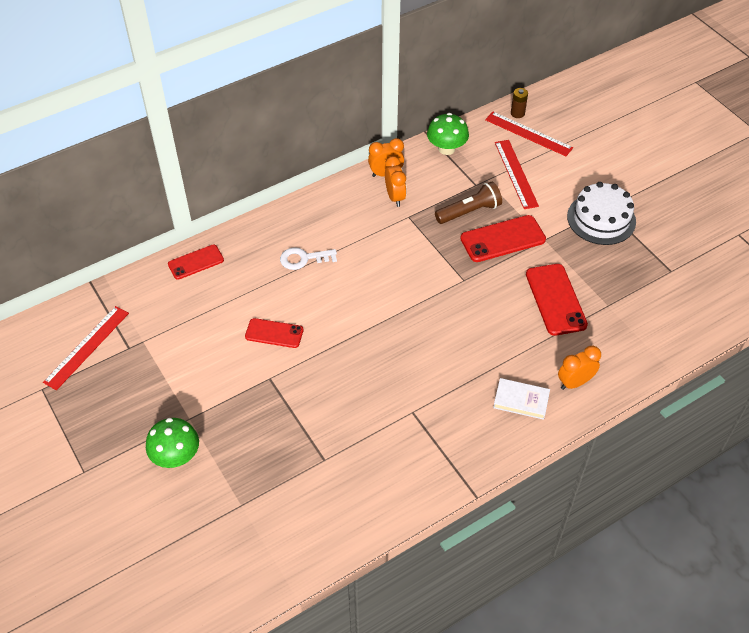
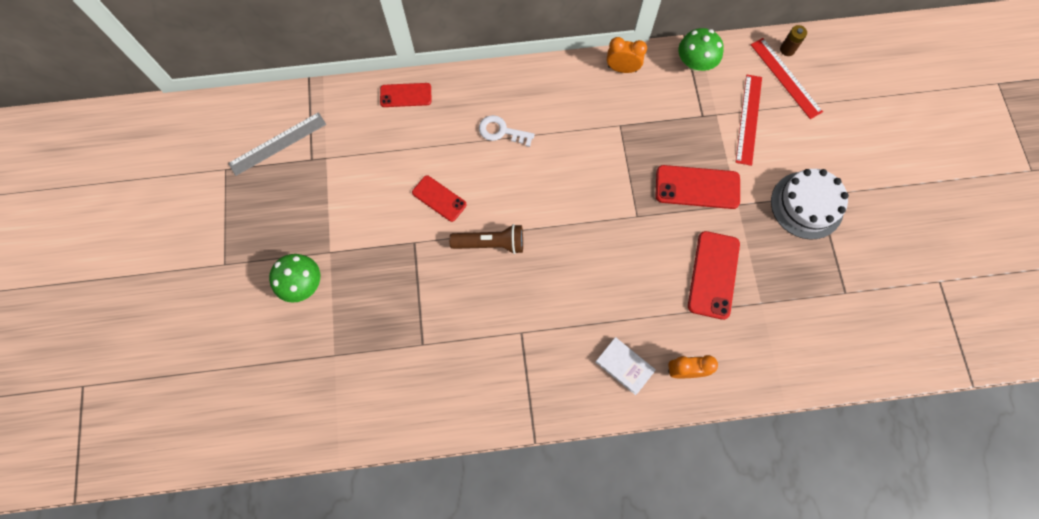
camera: 25 degrees right, 20 degrees up
red ruler [43,306,129,390] -> grey ruler [228,112,326,176]
orange clock [385,156,407,207] -> none
brown flashlight [435,182,502,224] -> brown flashlight moved to [449,224,523,254]

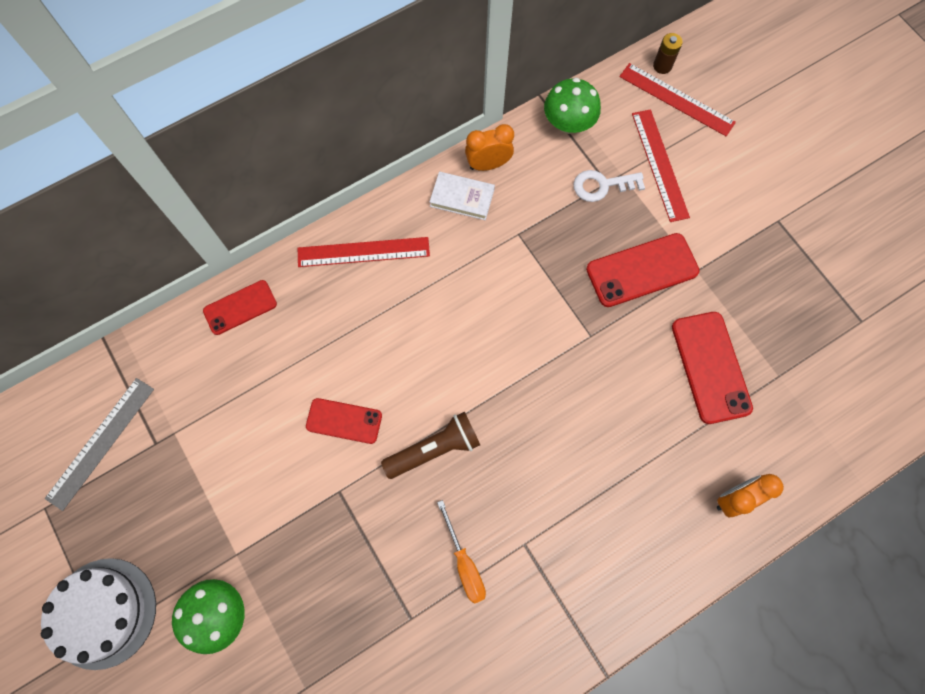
camera: 25 degrees left, 0 degrees up
white key [479,115,535,147] -> white key moved to [573,170,645,202]
white book [596,337,656,395] -> white book moved to [430,172,495,220]
white cake [771,169,849,240] -> white cake moved to [41,558,156,670]
none -> red ruler [298,237,430,267]
none -> orange screwdriver [437,500,486,604]

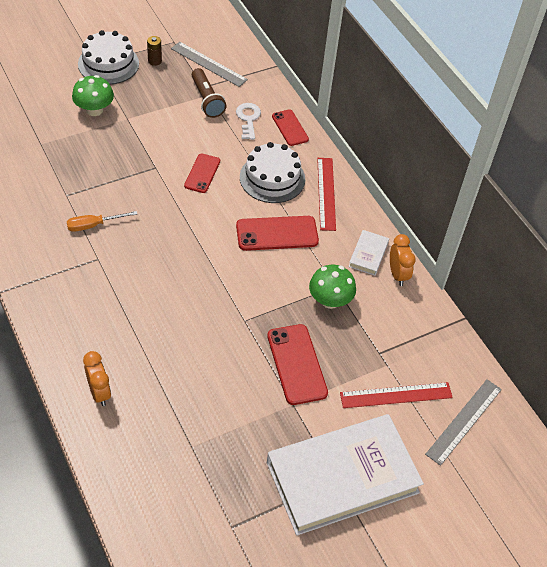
camera: 90 degrees right, 20 degrees down
brown flashlight [381,412,480,479] -> brown flashlight moved to [192,68,226,118]
green mushroom [544,77,601,134] -> green mushroom moved to [309,265,356,309]
white key [573,170,645,202] -> white key moved to [236,103,261,140]
red ruler [619,63,736,136] -> grey ruler [425,380,502,466]
brown battery [653,33,683,74] -> brown battery moved to [147,36,162,66]
red phone [672,312,753,424] -> red phone moved to [236,216,319,251]
none -> white cake [240,142,305,203]
none -> white book [267,414,424,536]

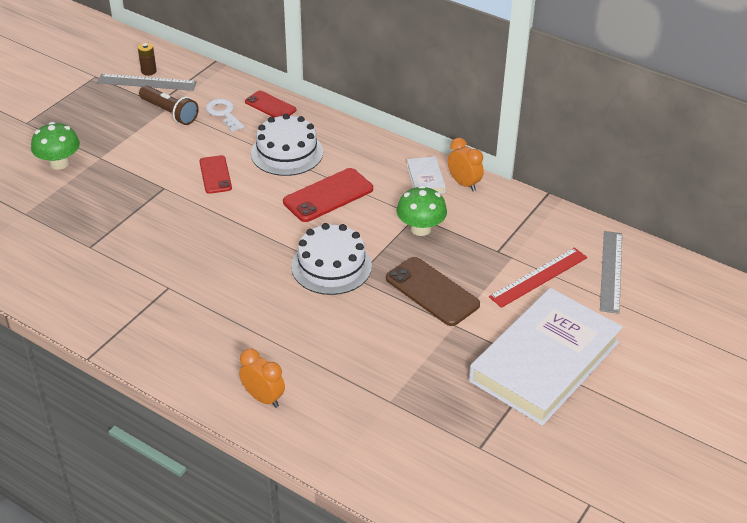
camera: 25 degrees left, 10 degrees down
orange screwdriver [67,211,137,232] -> none
white cake [78,30,139,84] -> white cake moved to [291,223,372,295]
brown battery [147,36,162,66] -> brown battery moved to [138,43,157,76]
red phone [267,324,328,405] -> brown phone [386,257,480,326]
red ruler [317,158,336,231] -> none

